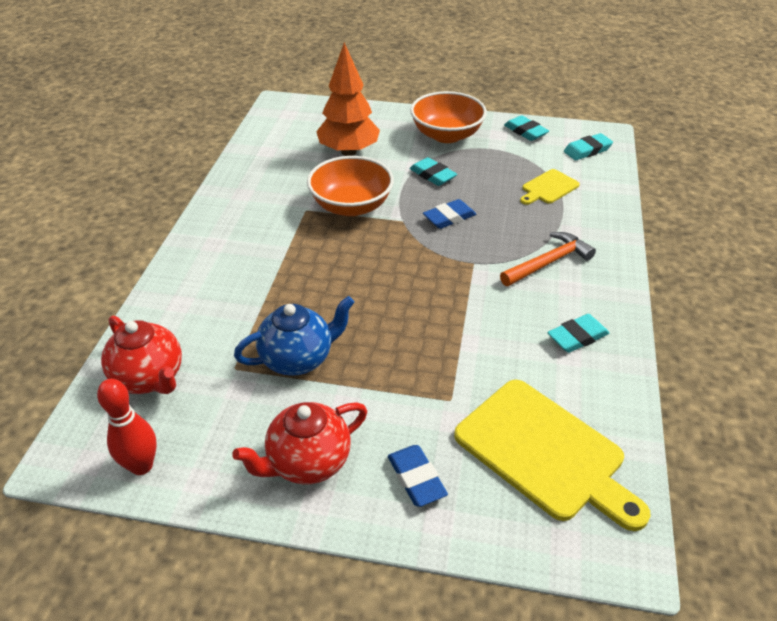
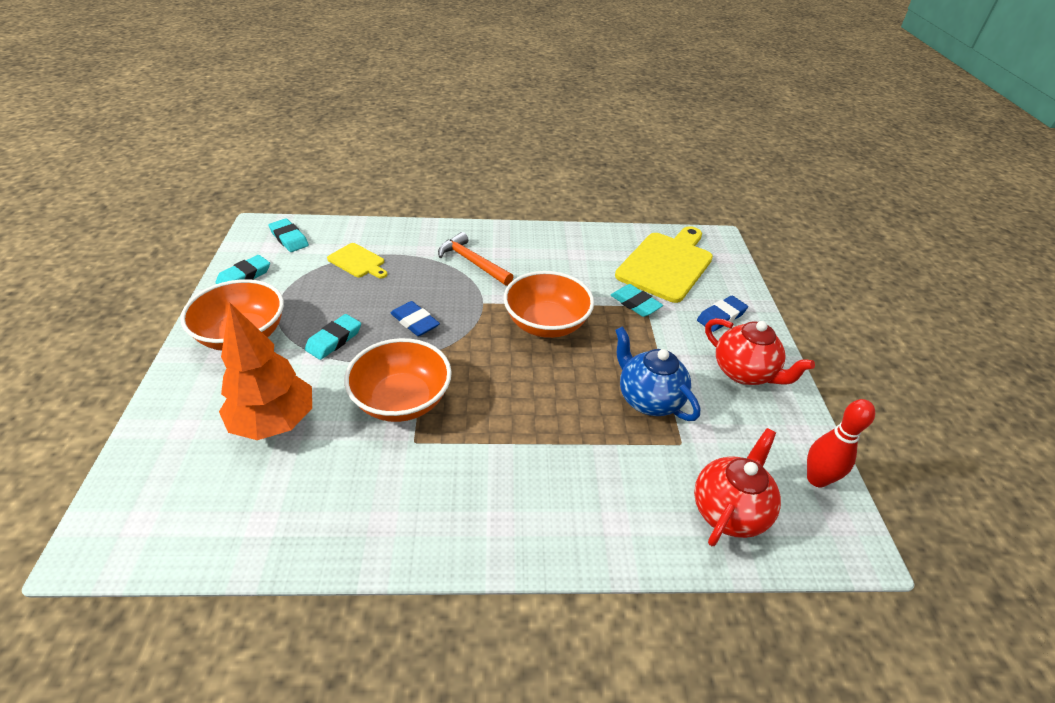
camera: 105 degrees left, 0 degrees up
turquoise eraser [547,314,610,353] -> turquoise eraser moved to [611,284,663,317]
none -> orange bowl [503,271,594,338]

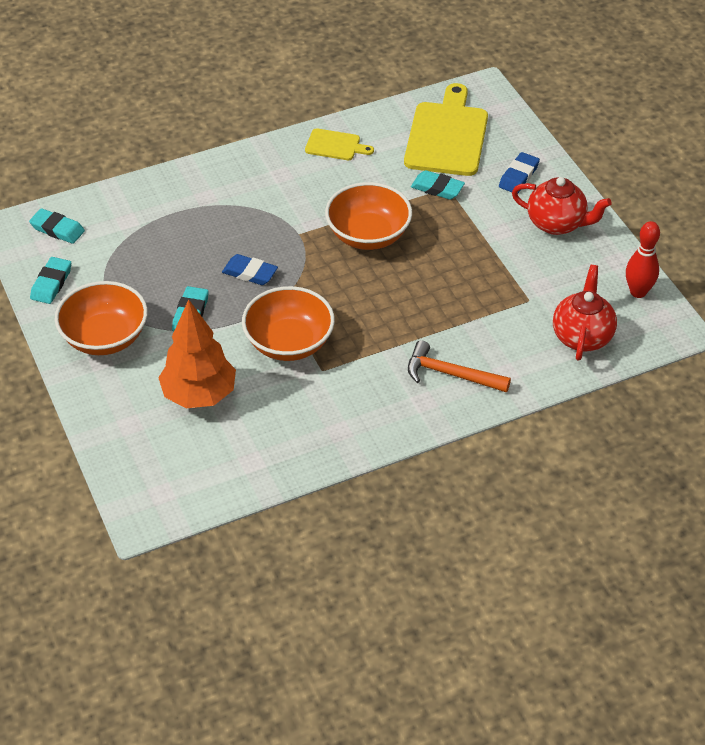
camera: 20 degrees left, 5 degrees up
yellow cutting board [327,243,387,279] -> yellow cutting board moved to [305,128,374,160]
orange hammer [438,232,513,286] -> orange hammer moved to [408,340,511,393]
blue teapot [615,326,700,421] -> none

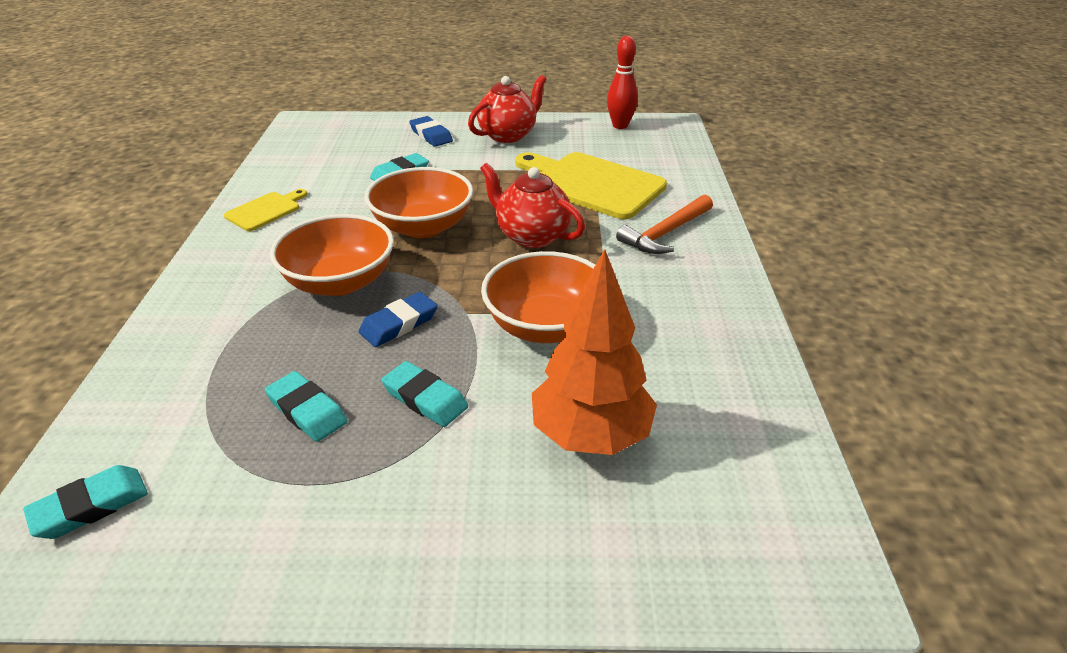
camera: 65 degrees left, 10 degrees down
turquoise eraser [30,257,71,304] -> turquoise eraser moved to [265,371,348,442]
orange bowl [55,281,148,355] -> orange bowl moved to [270,214,394,296]
yellow cutting board [404,83,488,176] -> yellow cutting board moved to [515,152,667,219]
red teapot [553,265,617,361] -> red teapot moved to [480,163,585,248]

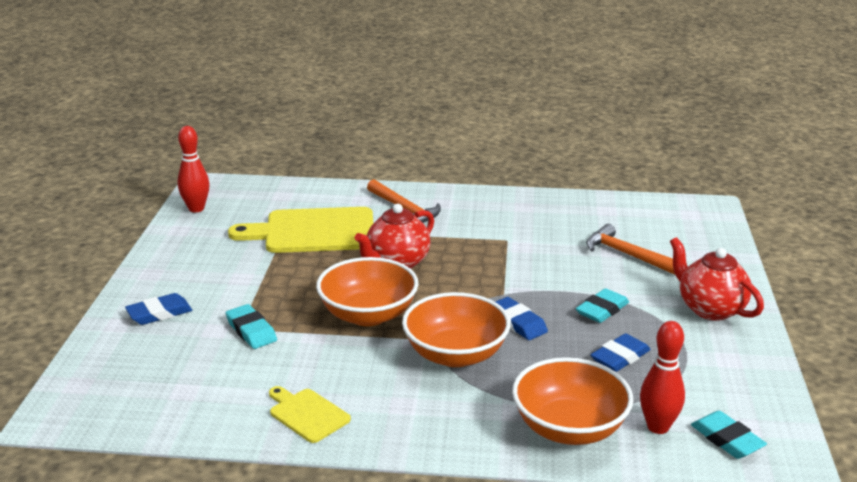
camera: 85 degrees left, 10 degrees down
turquoise eraser [265,371,348,442] -> blue eraser [591,333,651,372]
red teapot [468,75,547,143] -> red teapot moved to [670,237,764,321]
orange bowl [481,251,595,343] -> orange bowl moved to [512,357,634,445]
yellow cutting board [515,152,667,219] -> yellow cutting board turned 45 degrees clockwise [228,207,373,253]
orange tree [532,249,657,455] -> orange hammer [586,224,675,275]
none -> red bowling pin [640,321,685,434]

